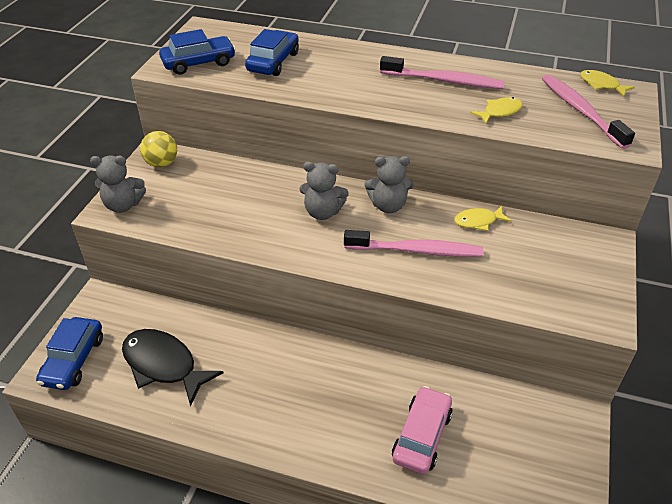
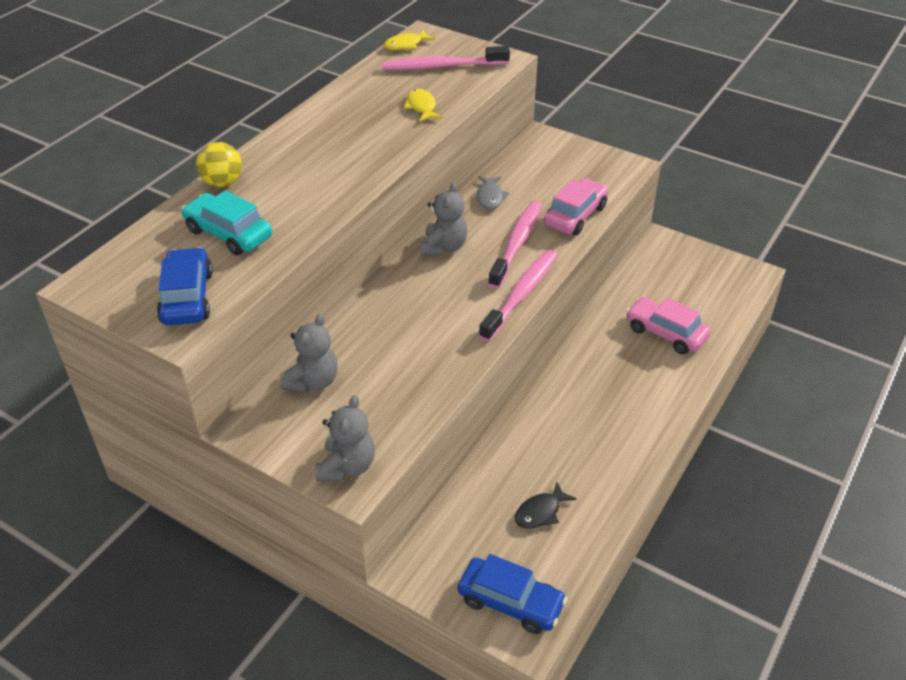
camera: 75 degrees left, 0 degrees up
black fish [122,329,223,406] -> black fish [515,482,577,529], size x0.53
yellow ball [140,131,177,167] -> yellow ball moved to [196,142,242,187]
blue car [245,29,299,76] -> turquoise car [181,191,272,255]
grey teddy bear [299,162,349,220] -> grey teddy bear moved to [280,314,338,393]
pink toothbrush [380,56,505,89] -> pink toothbrush moved to [479,250,557,342]
yellow fish [454,206,511,231] -> grey fish [477,176,509,209]
none -> pink car [544,178,608,235]

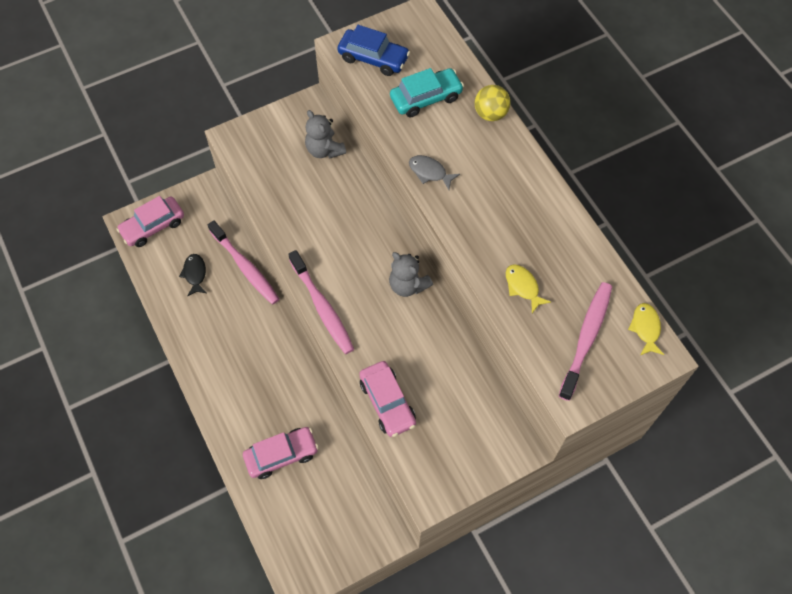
camera: 120 degrees right, 20 degrees up
grey teddy bear [315,395,375,481] -> none
yellow fish [404,89,443,122] -> yellow fish turned 135 degrees counterclockwise [506,264,551,313]
blue car [458,554,567,634] -> pink car [116,196,184,247]
grey fish [477,176,509,209] -> grey fish moved to [409,155,460,190]
pink toothbrush [488,200,542,289] -> pink toothbrush moved to [208,220,280,305]

